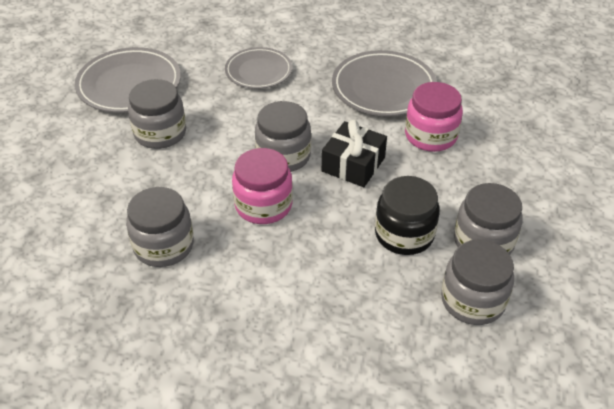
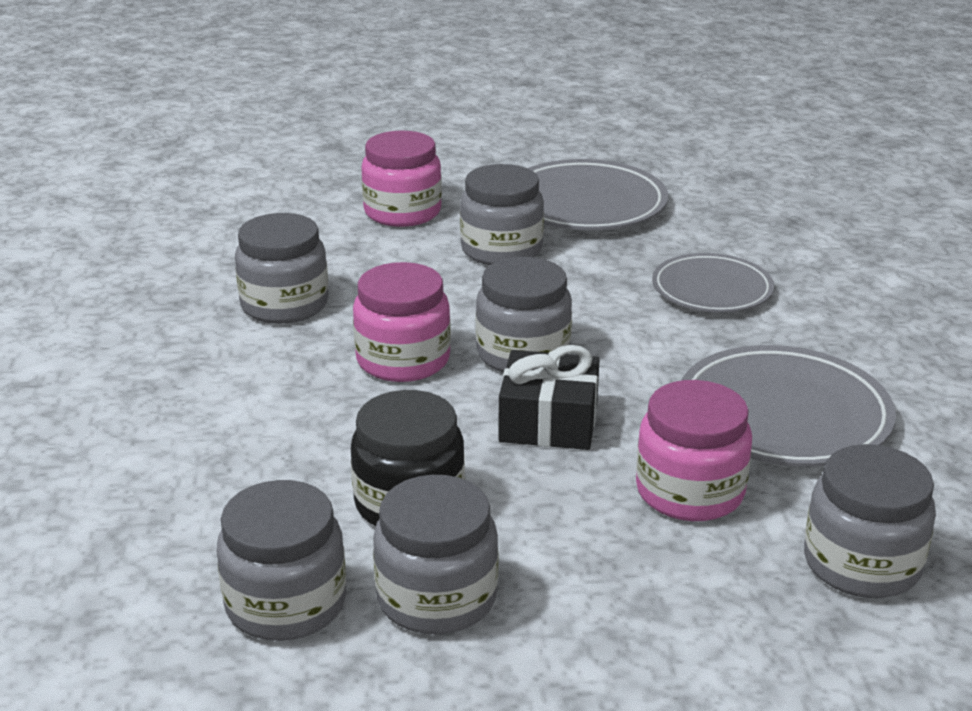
camera: 70 degrees right, 15 degrees down
none -> pink jar [361,131,442,227]
none -> grey jar [804,444,936,598]

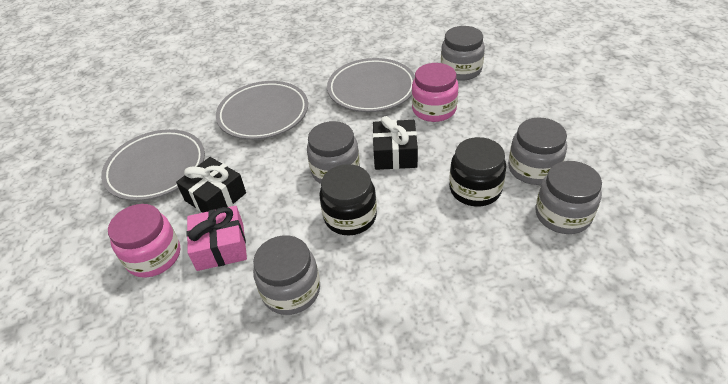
camera: 95 degrees left, 15 degrees up
pink jar [353,262,451,382] -> black jar [320,164,377,235]
grey jar [460,164,544,265] -> black gift [176,157,246,213]
grey plate [652,253,774,313] -> grey plate [216,81,308,140], size x1.51
none -> pink gift [186,206,247,271]

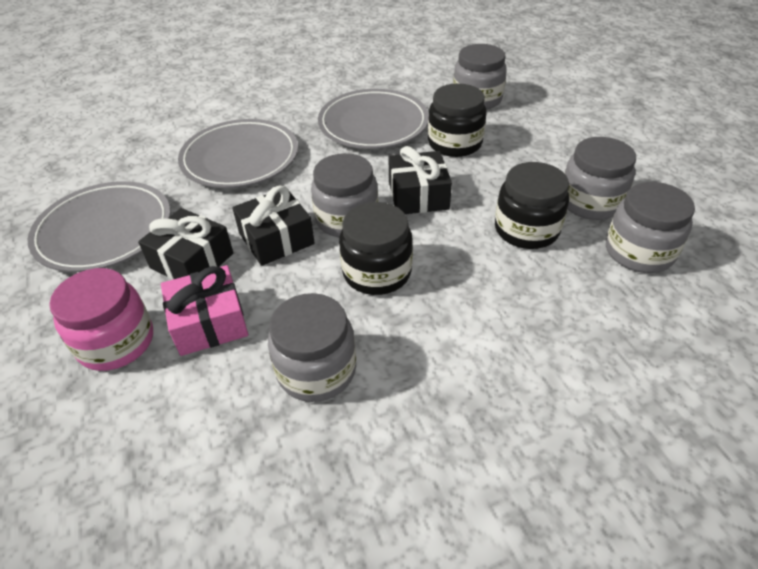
camera: 10 degrees left, 0 degrees up
pink jar [412,63,459,122] -> black jar [428,83,486,157]
none -> black gift [232,185,315,266]

